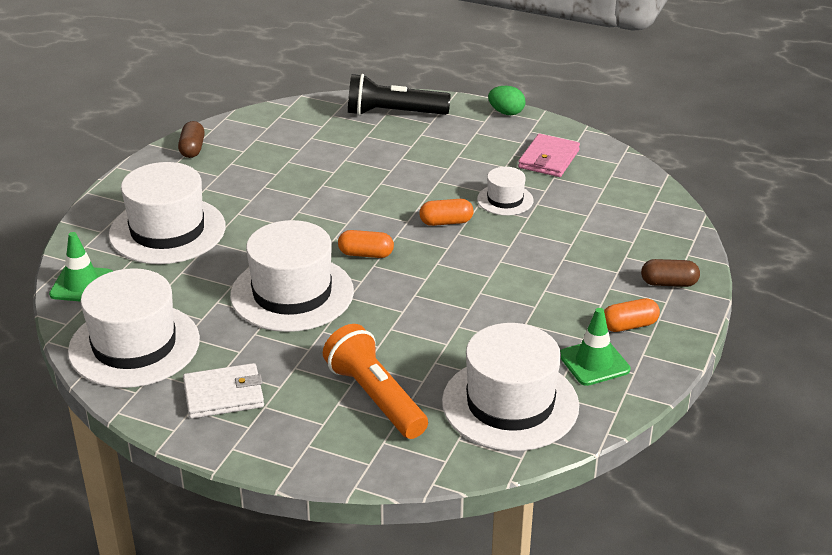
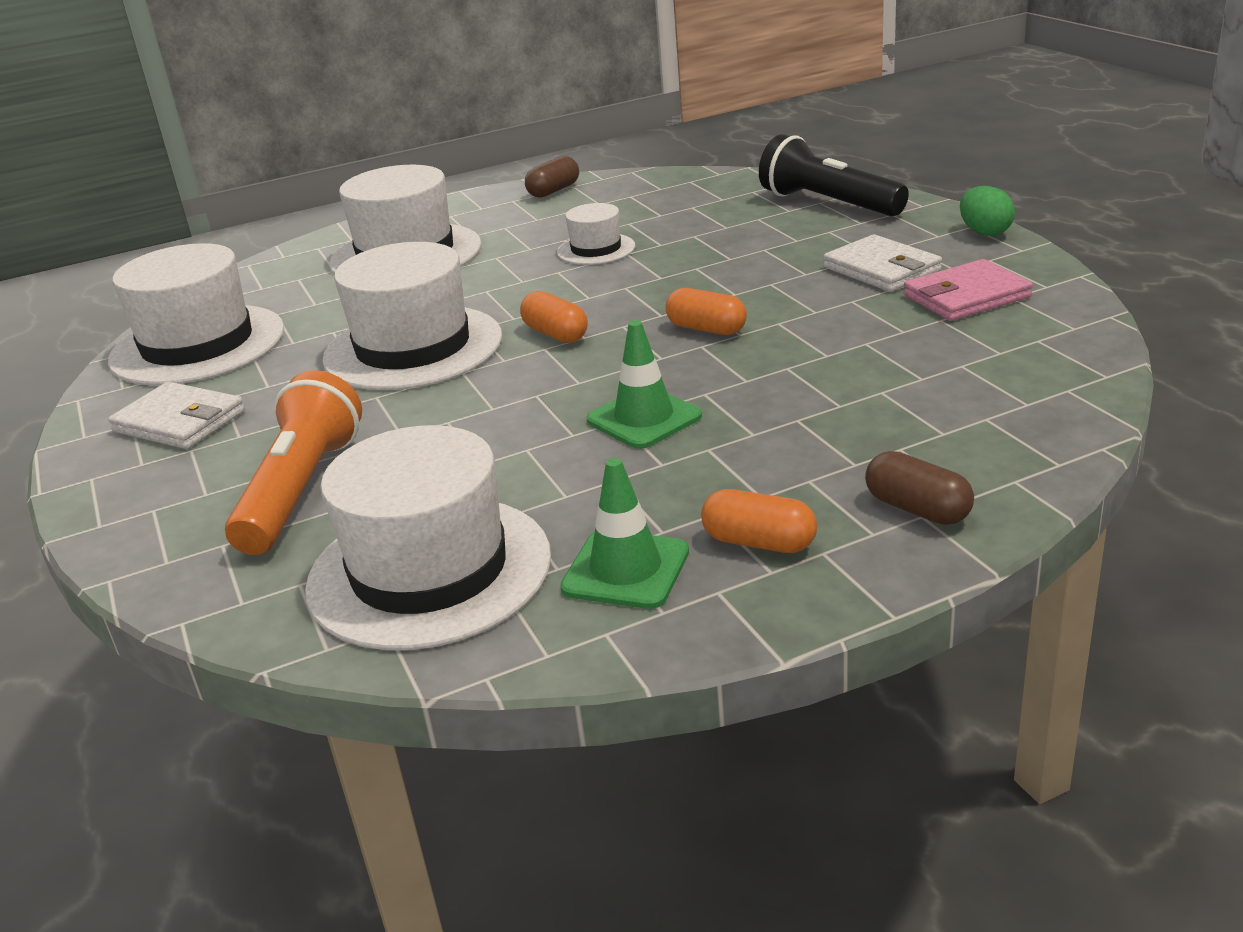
camera: 45 degrees right, 5 degrees down
green traffic cone [49,232,113,302] -> green traffic cone moved to [587,320,702,449]
white hat [477,167,533,216] -> white hat moved to [557,203,635,265]
none -> white wallet [824,234,942,292]

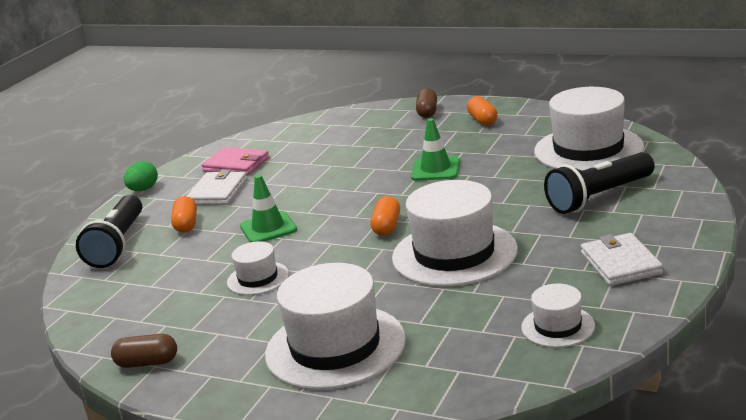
camera: 130 degrees left, 5 degrees down
white hat [108,243,284,385] -> white hat [521,284,595,348], size x0.50
orange flashlight [225,370,362,555] -> black flashlight [544,152,655,214]
green traffic cone [560,458,689,609] -> green traffic cone moved to [240,175,297,242]
orange capsule [665,288,747,335] -> orange capsule moved to [171,196,197,233]

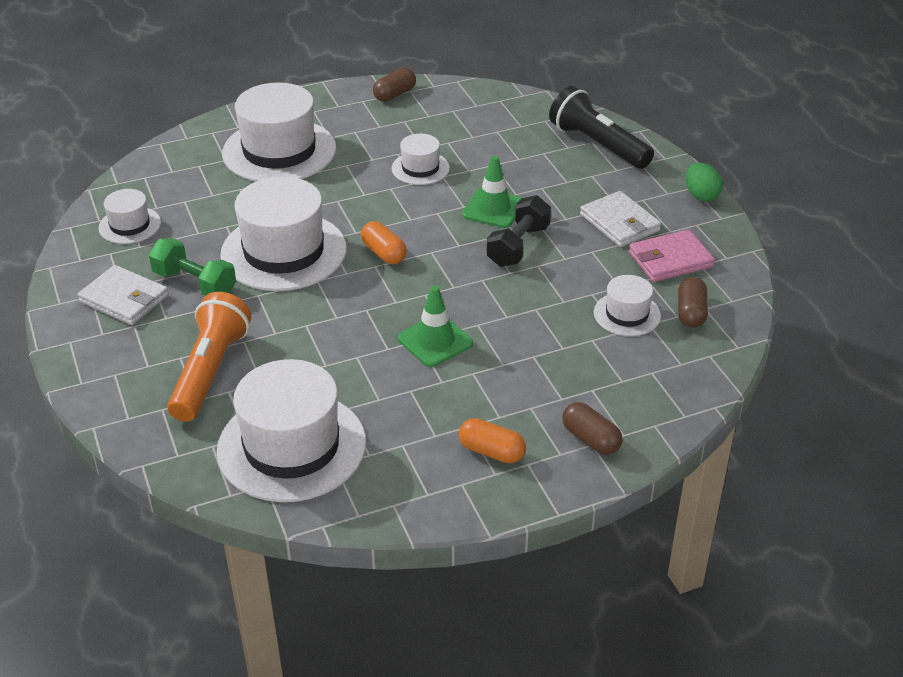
camera: 130 degrees right, 15 degrees up
orange capsule [171,196,197,233] -> none
black flashlight [544,152,655,214] -> orange flashlight [167,292,252,422]
none -> green dumbbell [149,238,236,296]
none -> black dumbbell [487,195,551,267]
none -> white hat [594,275,661,336]
none -> brown capsule [678,277,708,328]

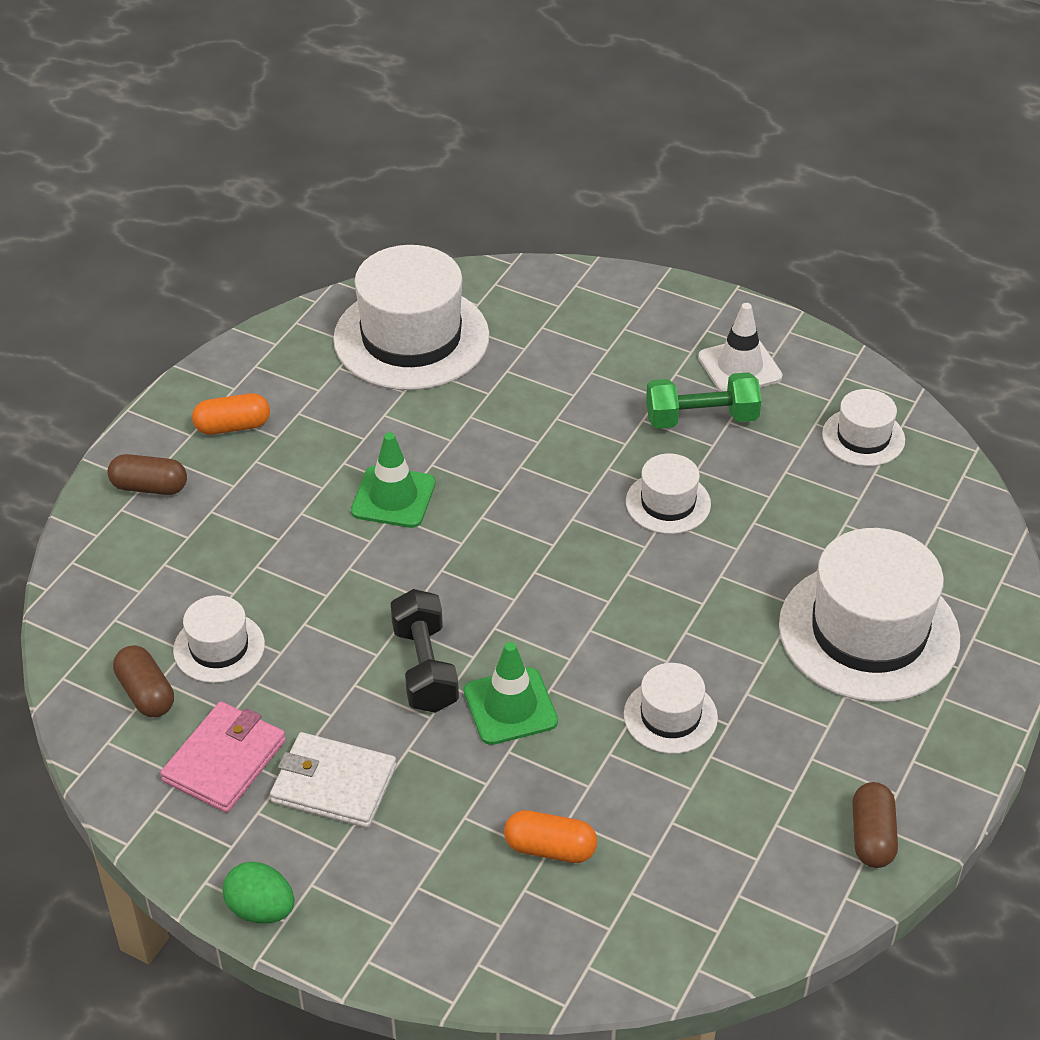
camera: 140 degrees right, 5 degrees up
white wallet [77,265,169,325] -> white traffic cone [698,303,783,392]
orange flashlight [167,292,252,422] -> none
white hat [220,177,347,291] -> white hat [626,454,711,534], size x0.50
orange capsule [361,221,407,264] -> orange capsule moved to [504,810,597,863]
black flashlight [549,86,654,169] -> none

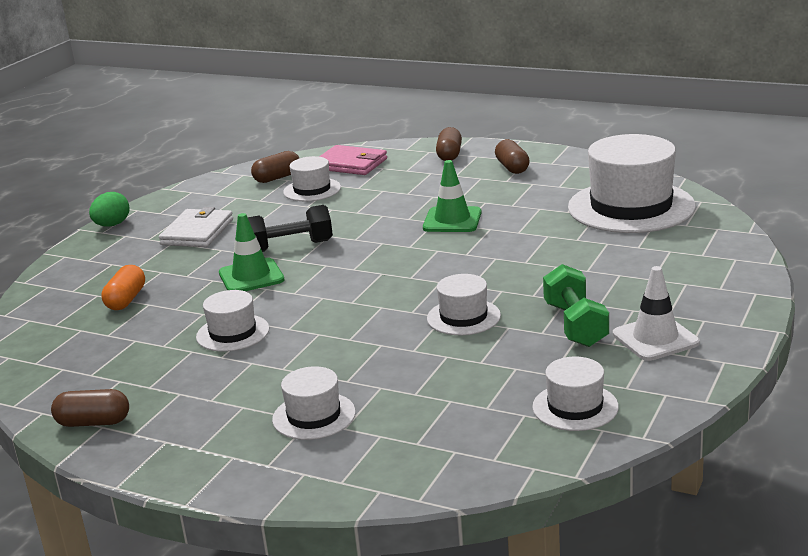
camera: 90 degrees right, 20 degrees down
pink wallet [160,701,286,813] -> pink wallet moved to [319,145,387,175]
orange capsule [192,393,270,435] -> brown capsule [495,139,530,174]
white hat [779,528,960,702] -> white hat [272,366,356,440], size x0.50

